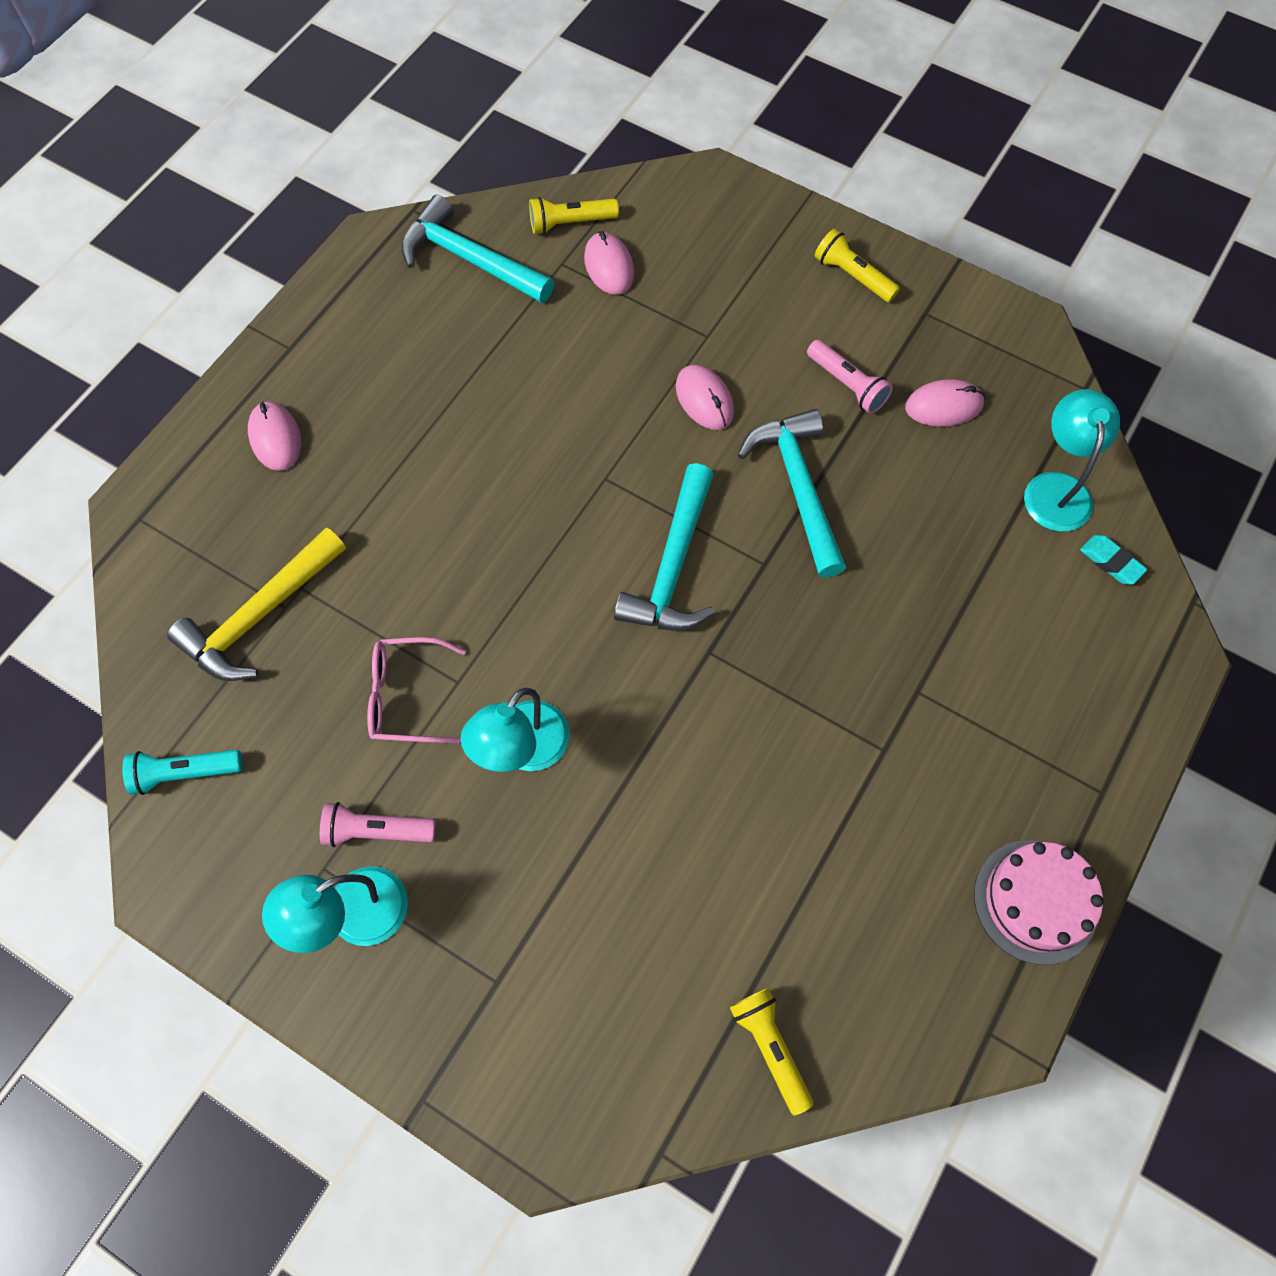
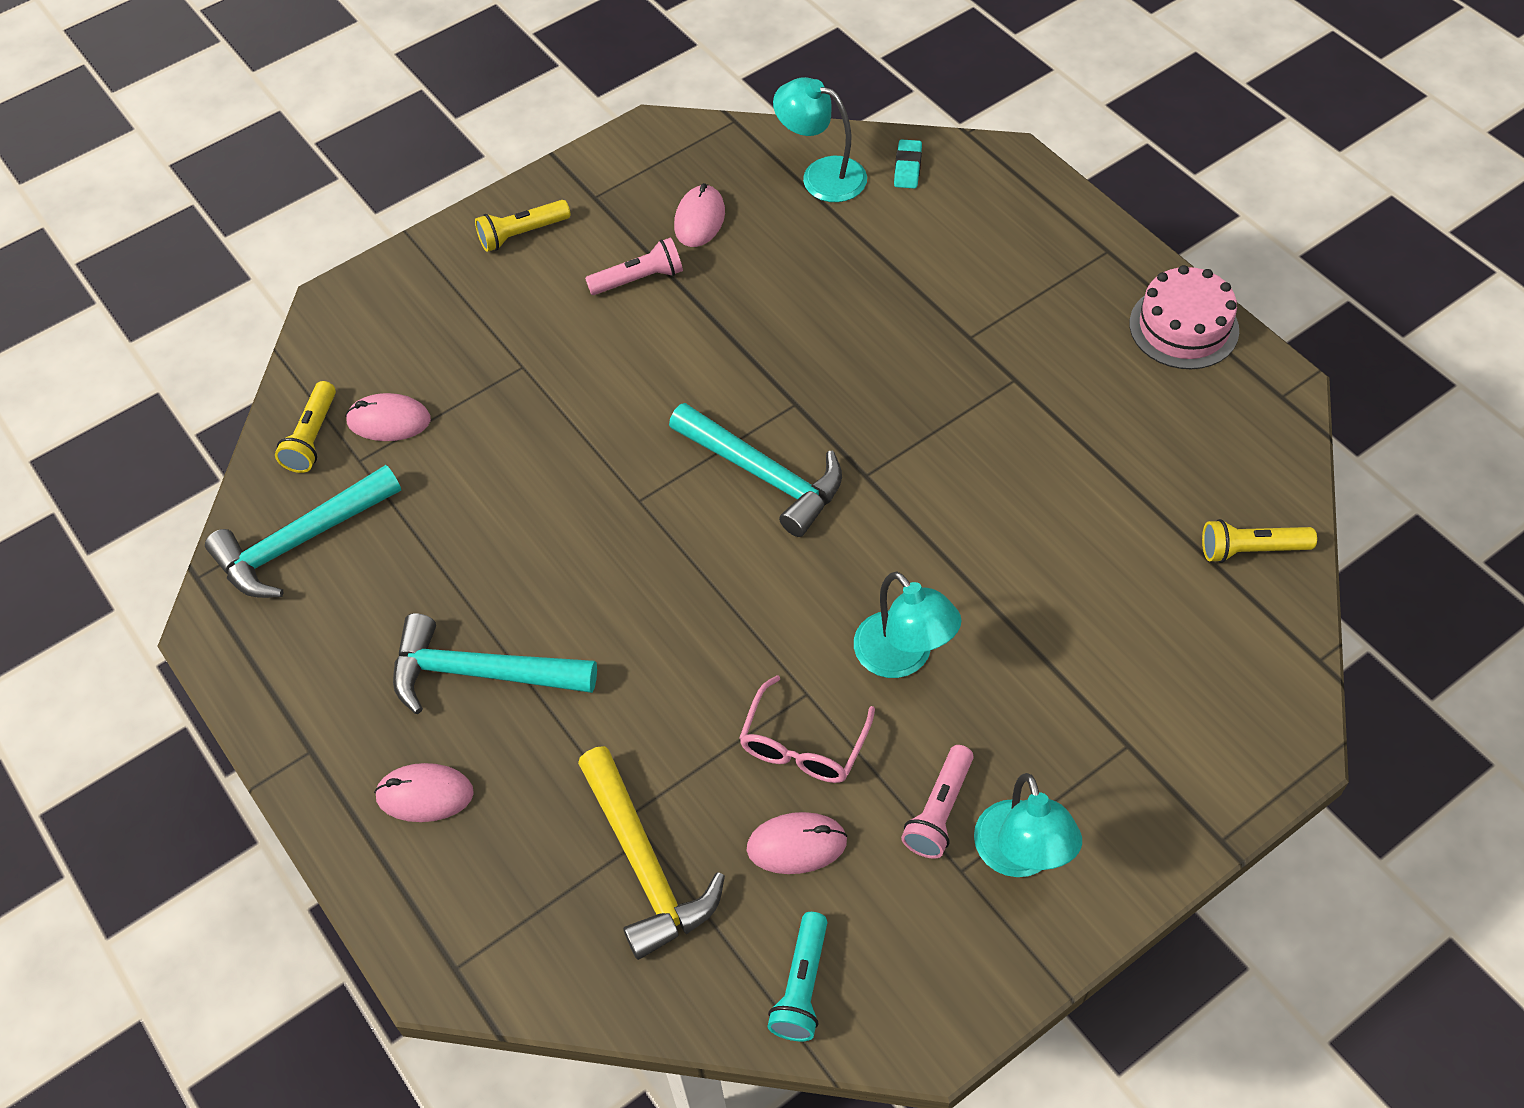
camera: 65 degrees left, 10 degrees down
pink mouse [676,365,734,430] -> pink mouse moved to [747,812,847,874]
turquoise hammer [738,409,846,578] -> turquoise hammer moved to [393,613,597,714]
turquoise eraser [1080,535,1147,585] -> turquoise eraser turned 60 degrees counterclockwise [894,139,922,189]

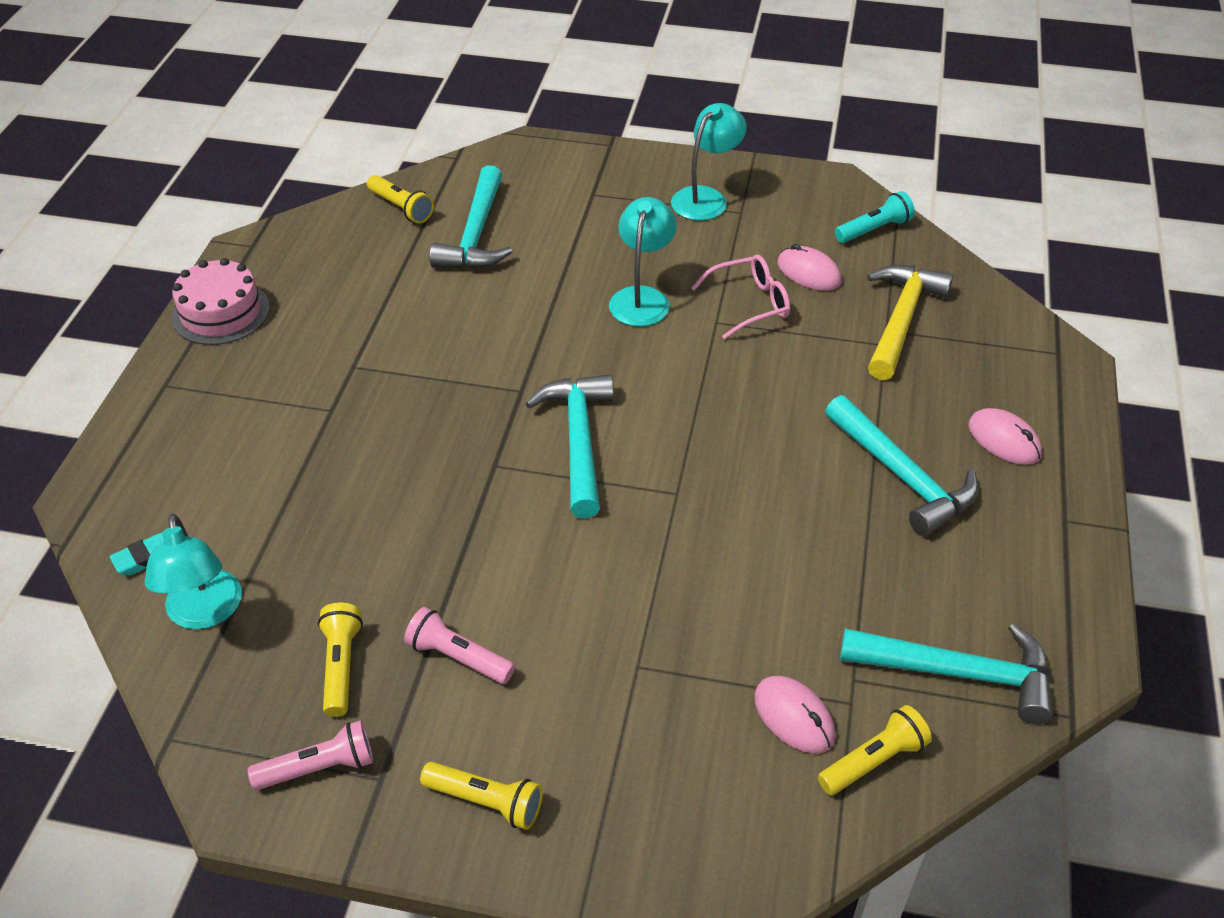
camera: 135 degrees left, 10 degrees down
pink mouse [674,183,725,247] -> yellow flashlight [318,603,363,717]
pink flashlight [901,745,974,859] -> pink flashlight moved to [248,720,373,790]
none -> turquoise hammer [430,165,513,269]

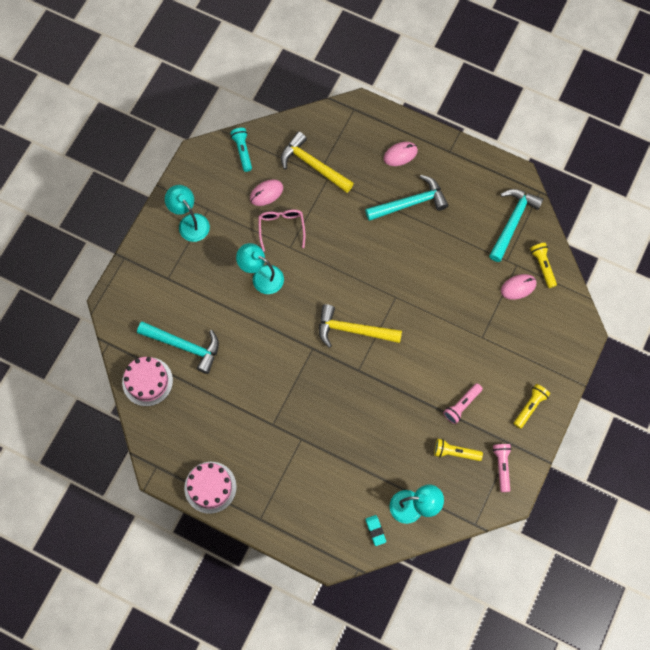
camera: 75 degrees left, 25 degrees up
yellow flashlight [367,175,434,224] -> pink cake [122,357,173,406]
turquoise hammer [526,374,614,518] -> yellow hammer [319,304,402,348]

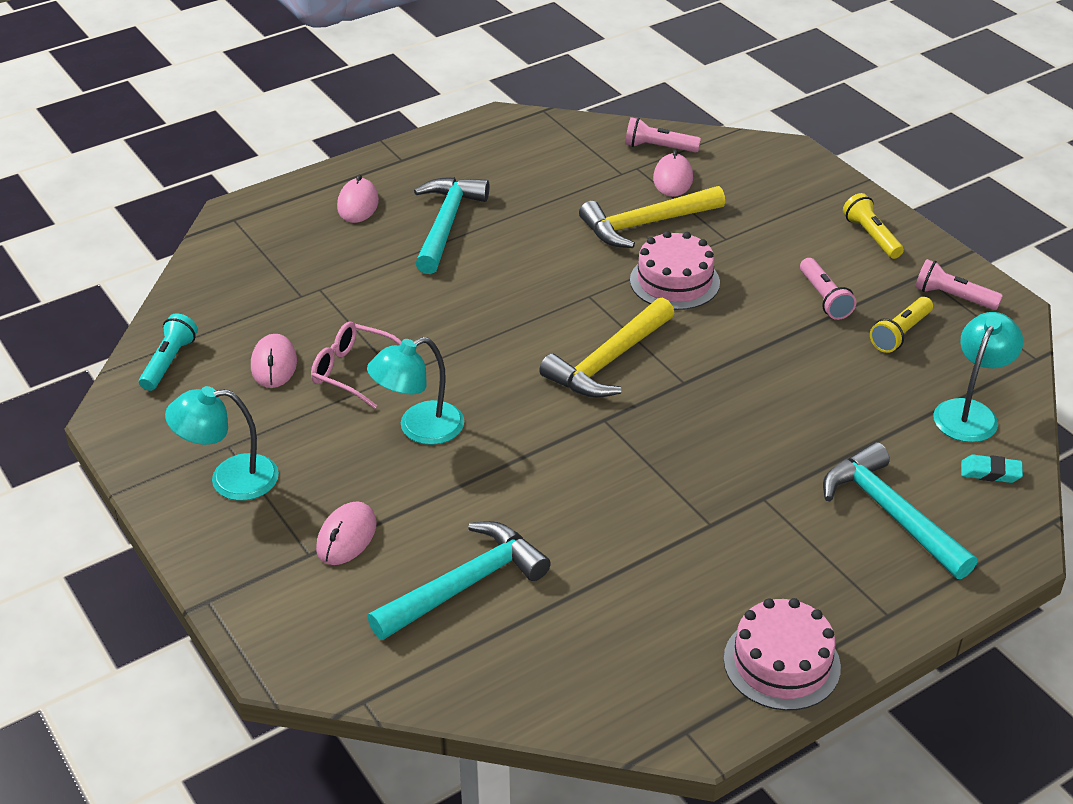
camera: 60 degrees left, 30 degrees down
pink cake [122,357,173,406] -> pink cake moved to [630,231,720,310]
turquoise flashlight [230,128,252,172] -> turquoise flashlight turned 90 degrees clockwise [139,313,198,391]
yellow hammer [281,132,354,193] -> yellow hammer moved to [579,186,725,248]
turquoise hammer [489,189,544,262] -> turquoise hammer moved to [823,442,977,579]
yellow flashlight [530,243,557,288] -> pink flashlight [625,117,701,153]
none -> pink mouse [316,501,377,565]

